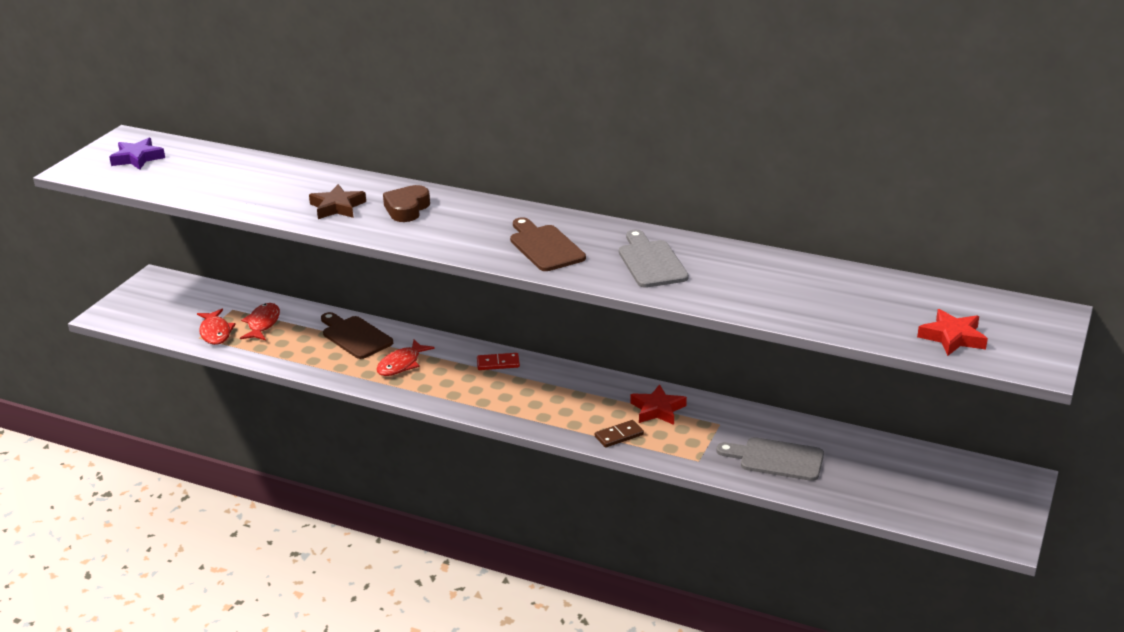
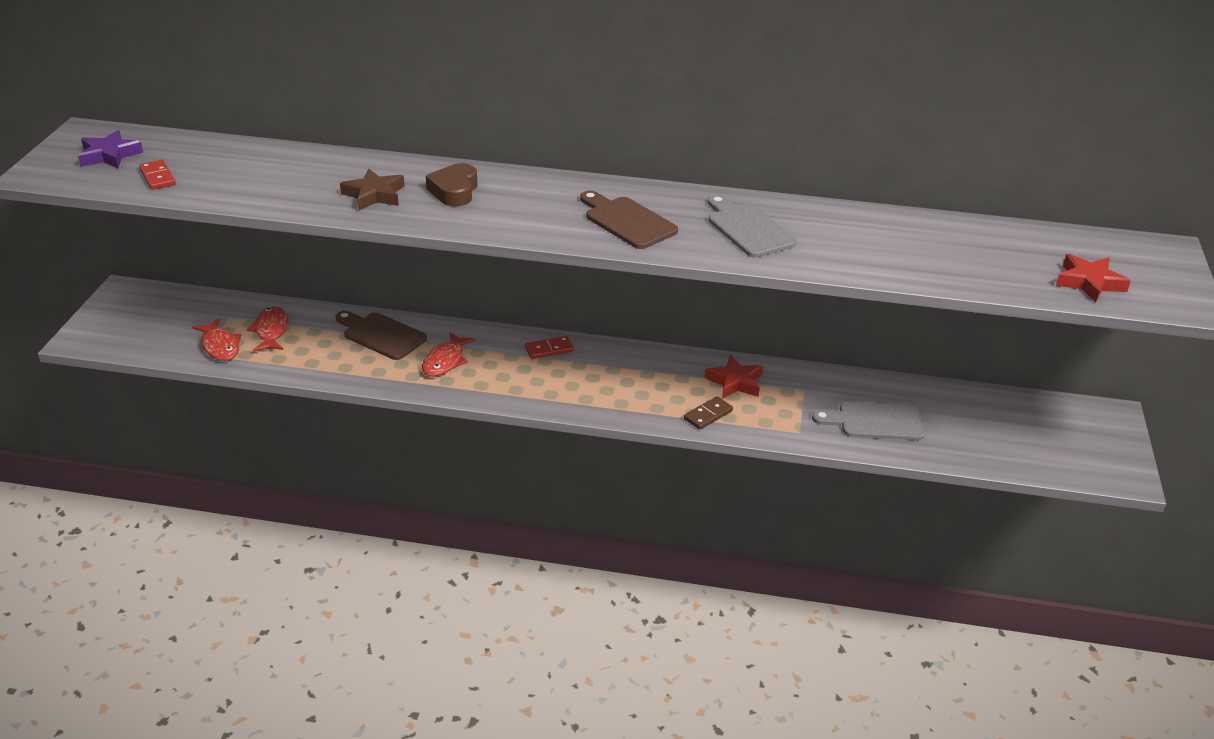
camera: 15 degrees left, 5 degrees up
none -> red domino [139,160,176,190]

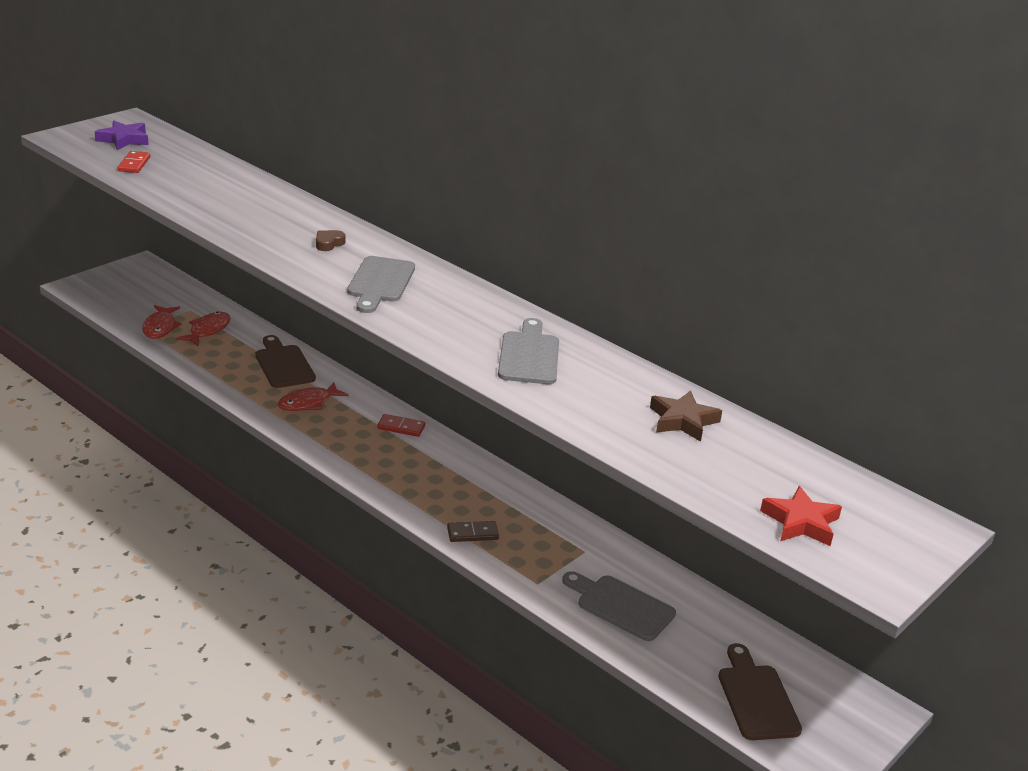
camera: 30 degrees right, 5 degrees down
brown star [340,169,405,210] -> brown star moved to [650,390,722,442]
brown heart [426,163,478,206] -> brown heart [316,230,346,251], size x0.60
brown cutting board [580,191,678,249] -> brown cutting board moved to [718,643,802,740]
red star [705,355,763,399] -> none
none -> grey cutting board [347,256,415,313]

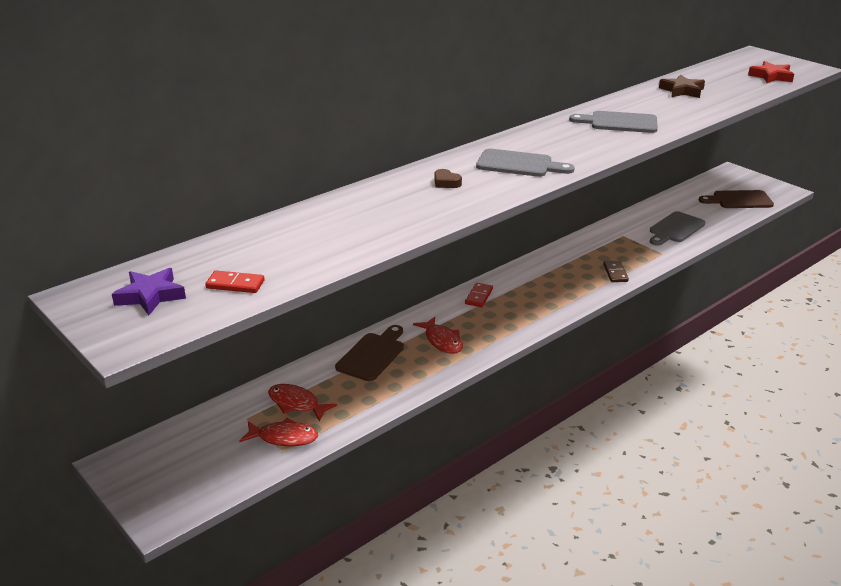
camera: 80 degrees left, 0 degrees up
brown cutting board [255,335,316,388] -> brown cutting board turned 135 degrees clockwise [335,325,404,381]

